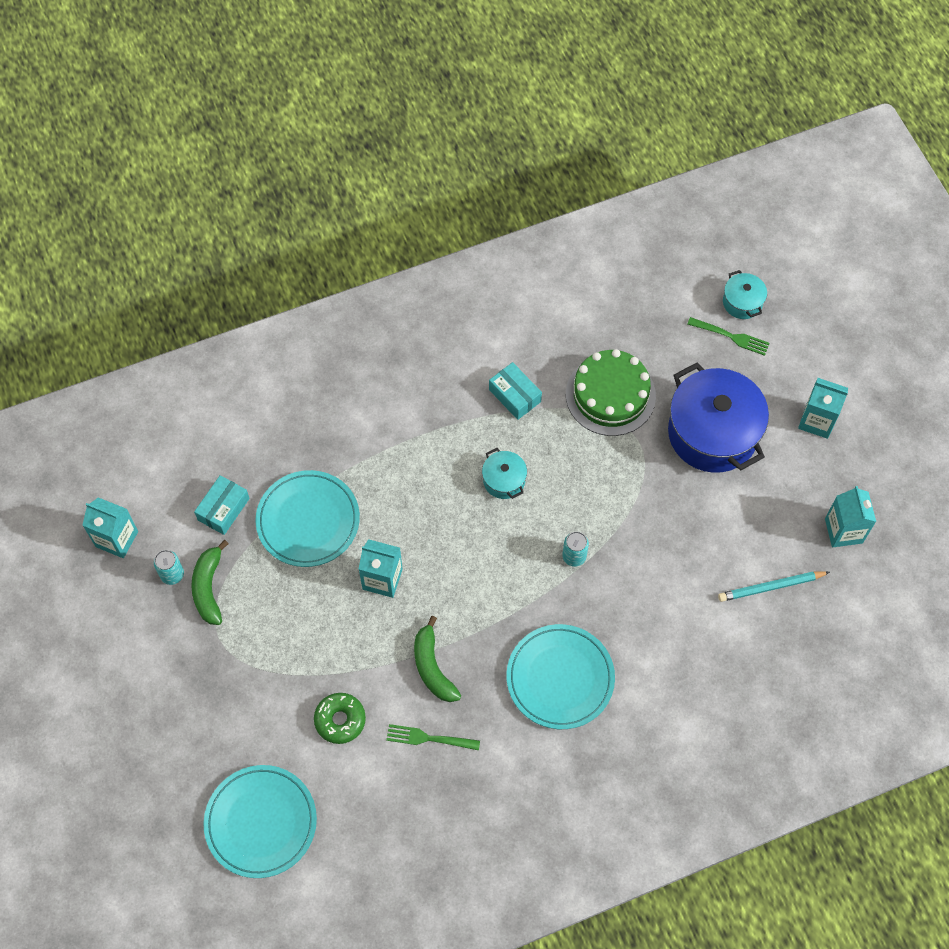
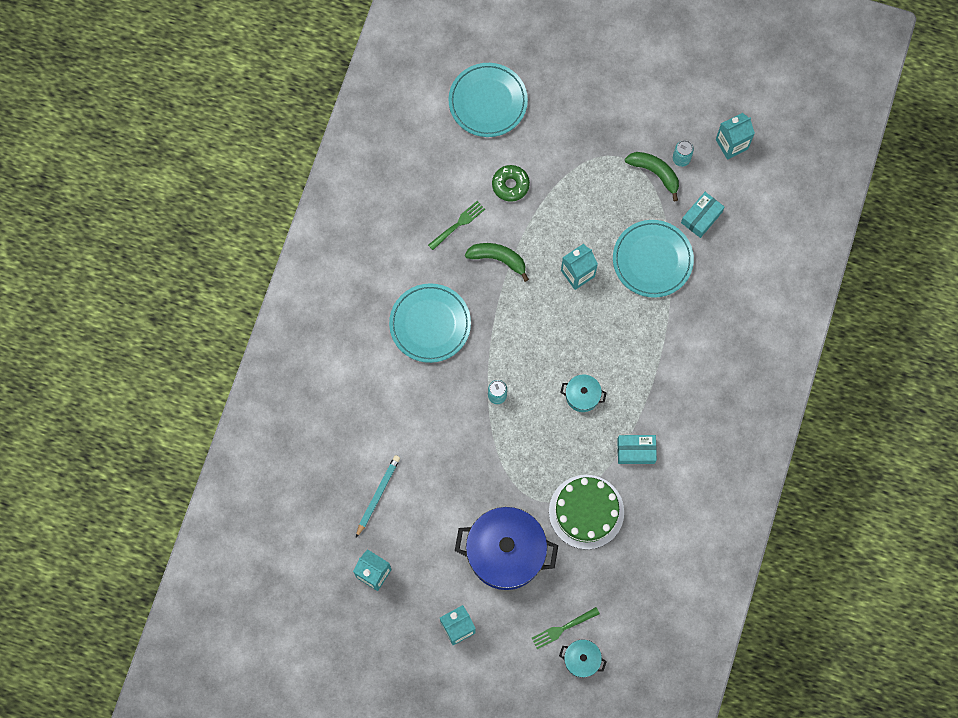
camera: 130 degrees right, 10 degrees up
turquoise box [194,475,250,535] -> turquoise box turned 60 degrees clockwise [681,192,724,238]

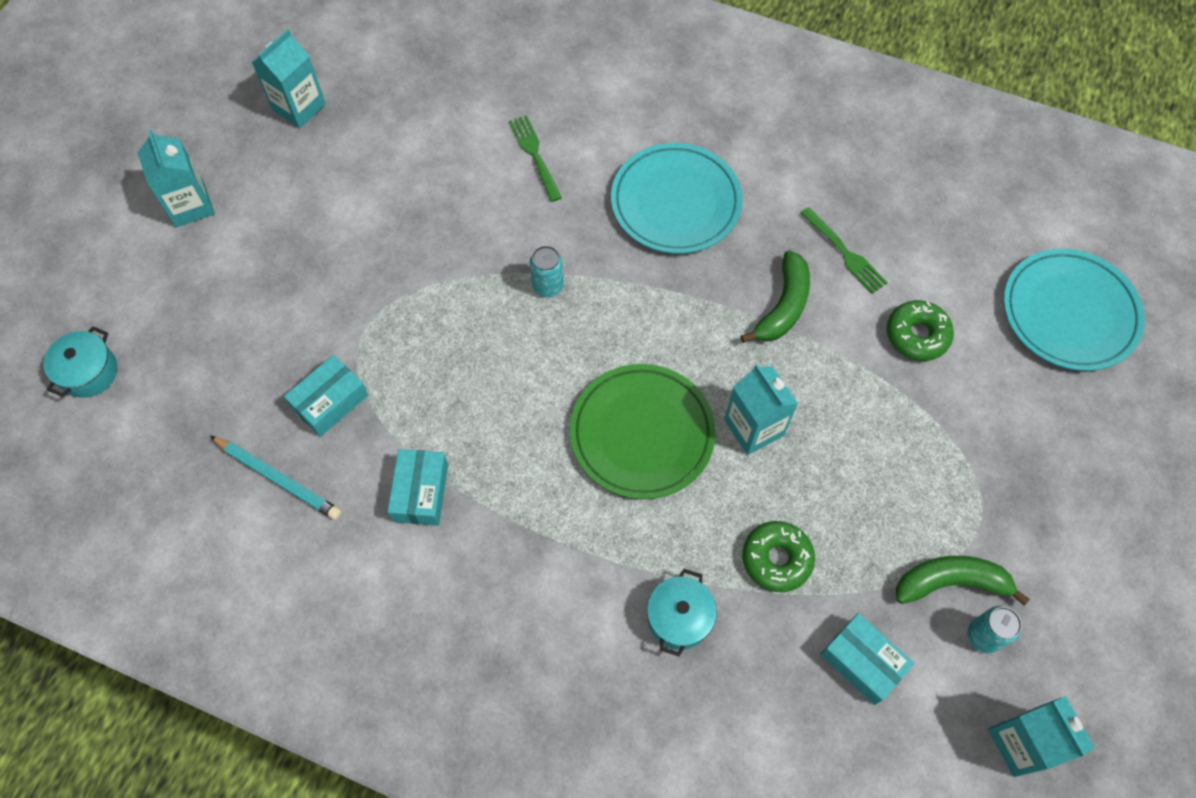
camera: 95 degrees right, 10 degrees down
turquoise pencil [356,455,400,538] -> turquoise pencil moved to [210,436,341,520]
blue pot [455,507,558,590] -> none
green fork [532,607,600,649] -> green fork moved to [509,115,562,202]
green cake [549,475,624,550] -> turquoise box [284,355,368,437]
turquoise pot [560,374,607,412] -> turquoise pot moved to [647,569,717,656]
turquoise plate [613,220,694,298] -> green donut [742,521,815,592]
green banana [625,152,679,201] -> green banana turned 135 degrees counterclockwise [896,556,1030,606]
none -> green plate [570,364,716,499]

